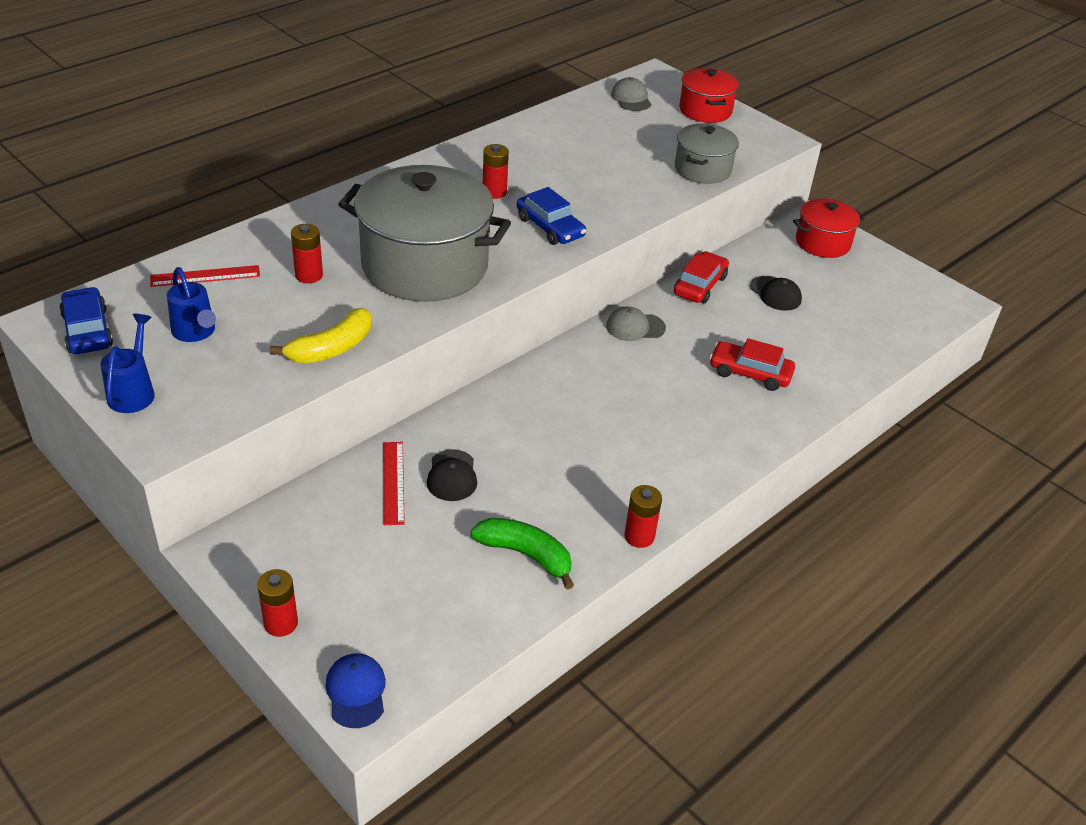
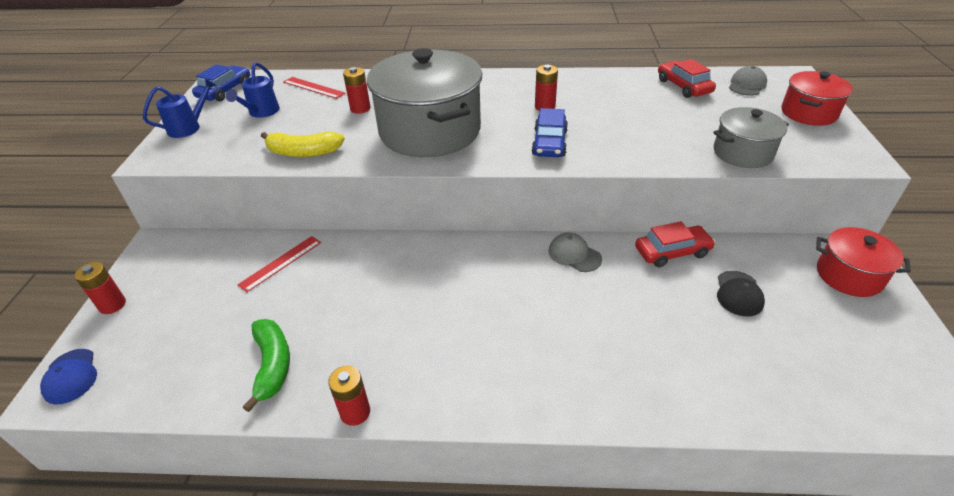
camera: 50 degrees right, 0 degrees up
blue cap [325,653,386,728] -> blue cap turned 120 degrees clockwise [40,349,97,404]
black cap [427,449,477,501] -> none
red car [709,338,795,391] -> red car moved to [658,59,716,98]

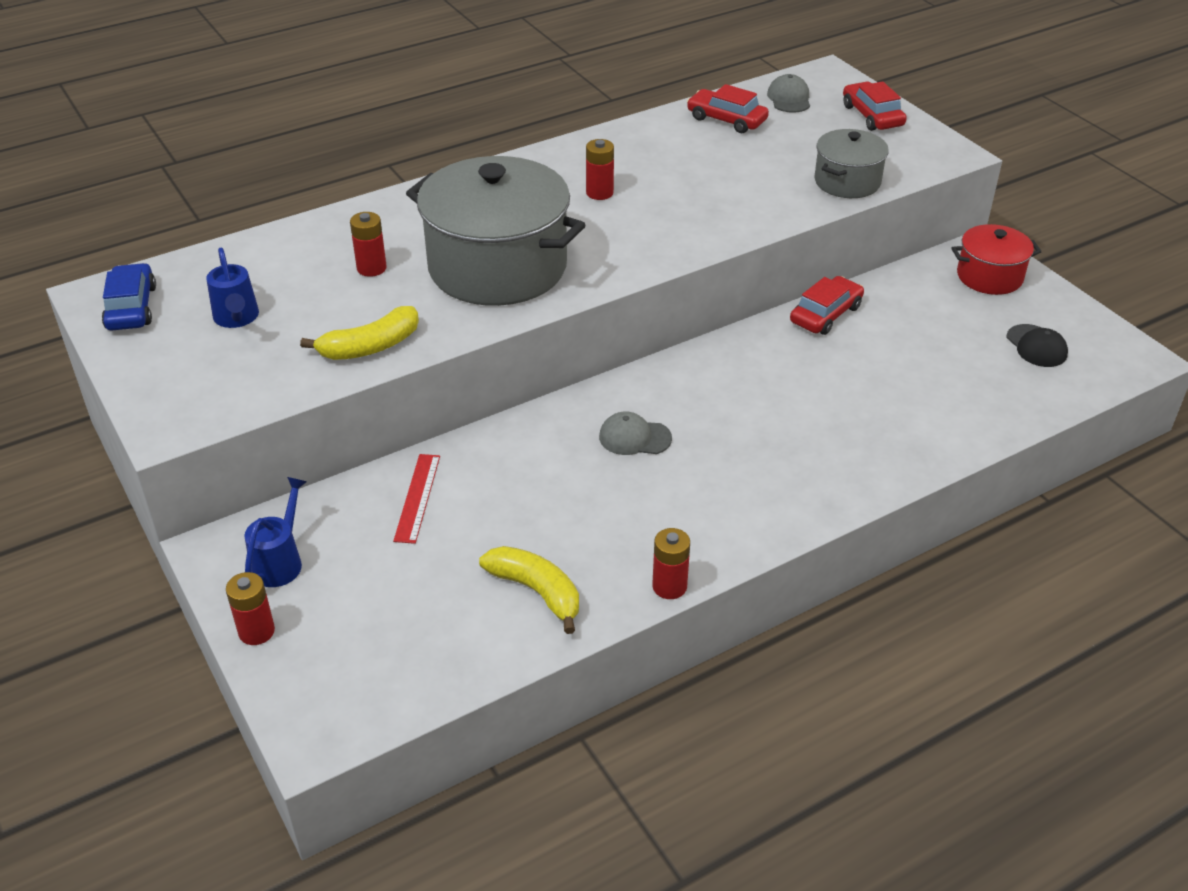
camera: 35 degrees left, 0 degrees up
blue cap [40,349,97,404] -> none
blue watering can [143,78,216,138] -> blue watering can moved to [244,477,307,587]
green banana [243,319,290,412] -> yellow banana [479,546,579,634]
red ruler [283,77,346,99] -> none
blue car [531,108,568,157] -> none
grey cap [549,233,602,272] -> grey cap moved to [599,412,672,455]
black cap [717,271,765,316] -> black cap moved to [1007,324,1068,367]
red pot [781,71,853,126] -> red car [843,81,907,131]

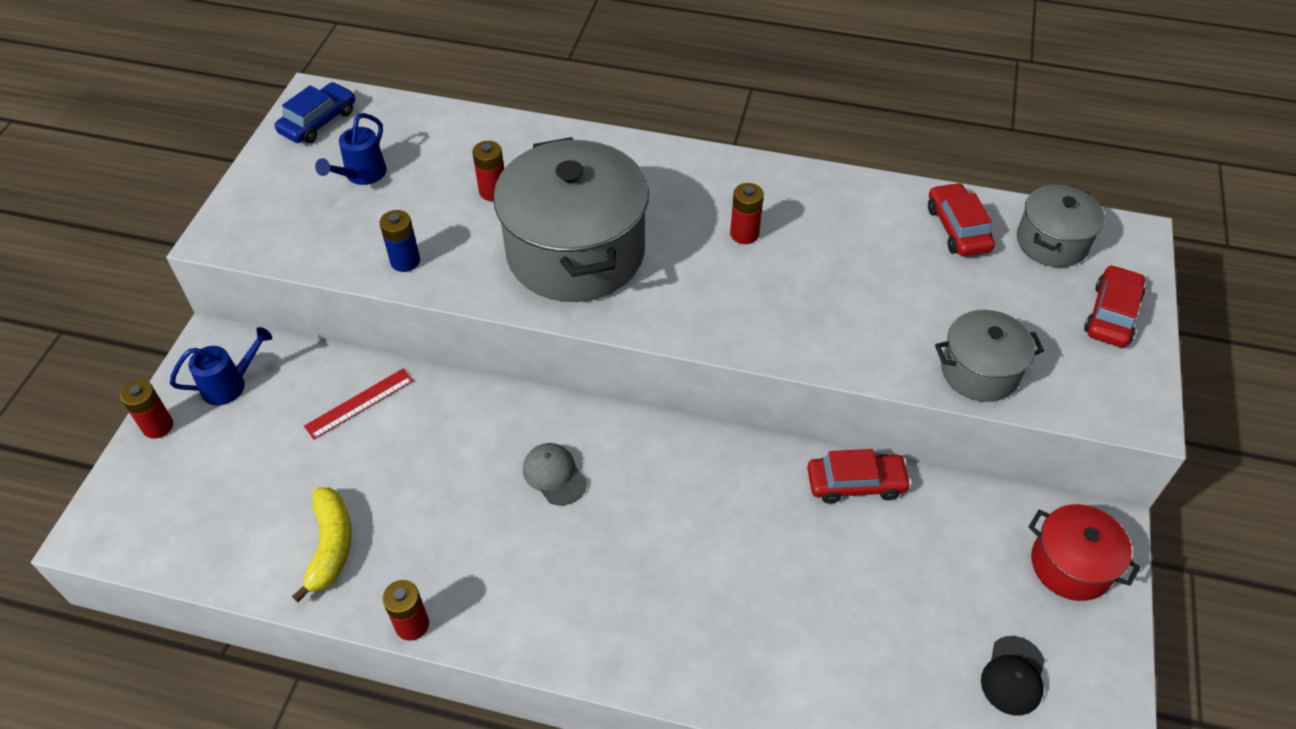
camera: 45 degrees right, 10 degrees up
yellow banana [300,306,419,360] -> blue battery [380,210,420,272]
grey cap [767,74,810,113] -> grey pot [1017,185,1105,267]

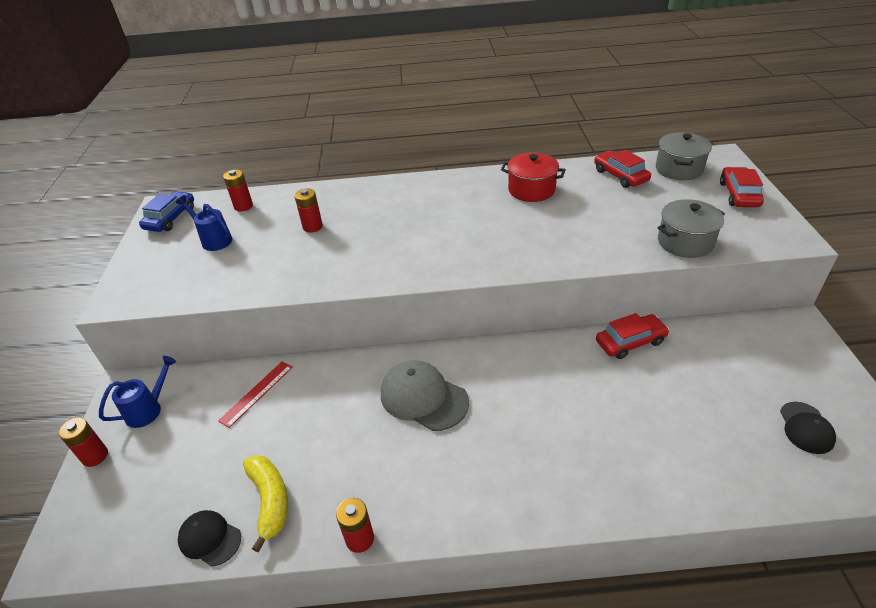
camera: 15 degrees left, 10 degrees down
blue watering can [315,113,387,185] -> blue watering can turned 120 degrees clockwise [176,195,232,251]
blue battery [380,210,420,272] -> none
grey pot [493,137,649,302] -> none
grey cap [523,443,587,505] -> grey cap [381,360,469,431], size x1.67
red battery [730,183,764,244] -> red battery moved to [223,169,253,212]
red pot [1028,504,1140,601] -> red pot moved to [501,152,566,202]
none -> black cap [178,510,241,567]

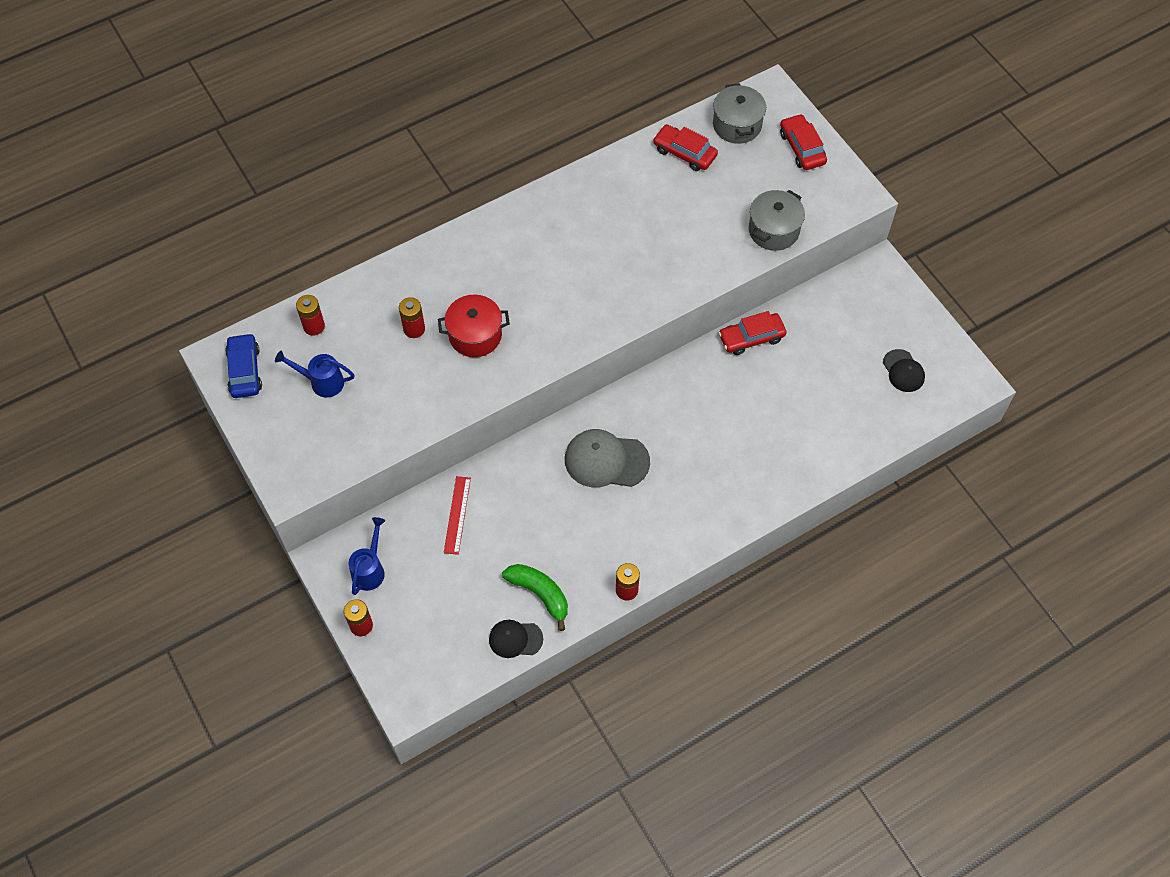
camera: 30 degrees left, 20 degrees up
yellow banana [243,455,288,552] -> green banana [502,564,568,631]
red pot [501,152,566,202] -> red pot moved to [438,295,510,357]
red car [596,313,669,359] -> red car turned 150 degrees counterclockwise [719,311,787,355]

